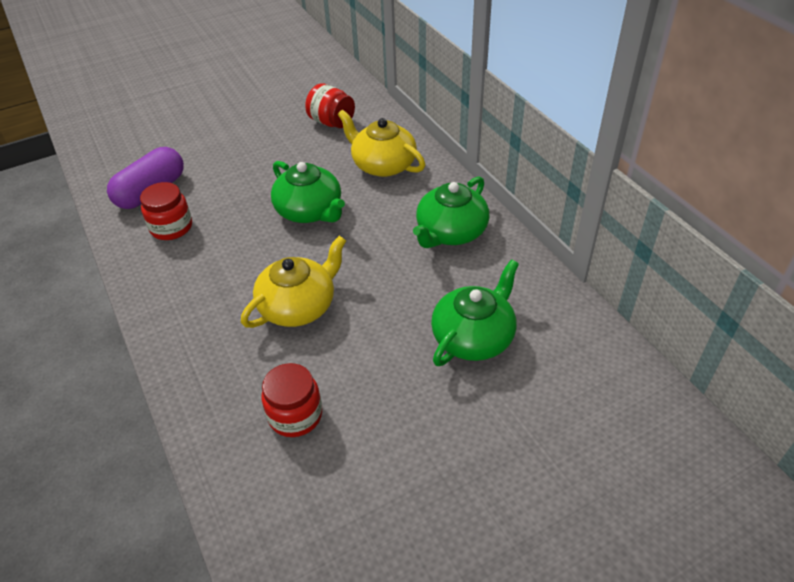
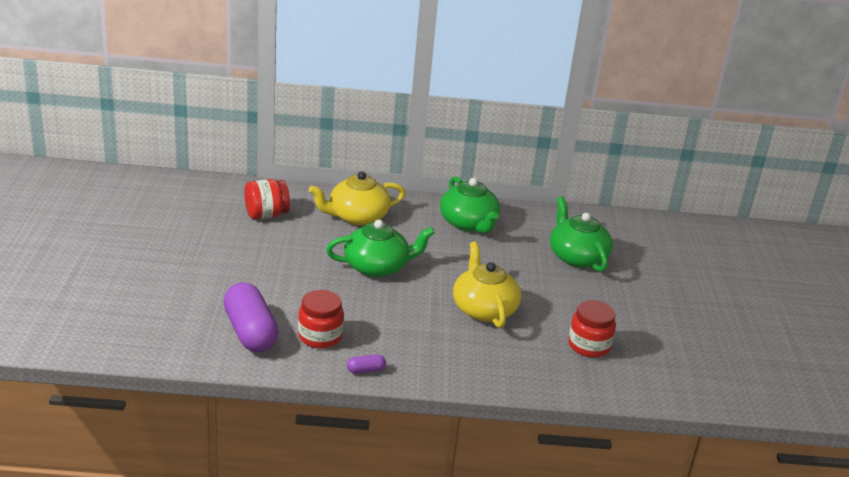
camera: 65 degrees left, 15 degrees down
none -> purple capsule [347,354,386,374]

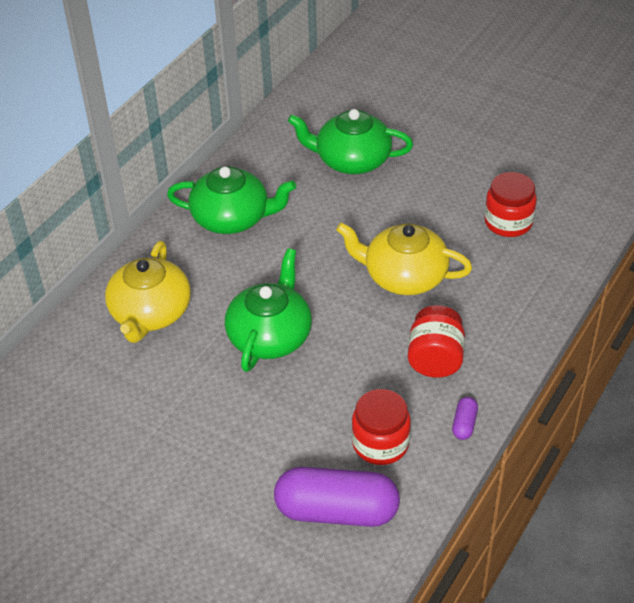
camera: 55 degrees left, 15 degrees up
red jar [244,179,290,219] -> red jar moved to [408,305,465,378]

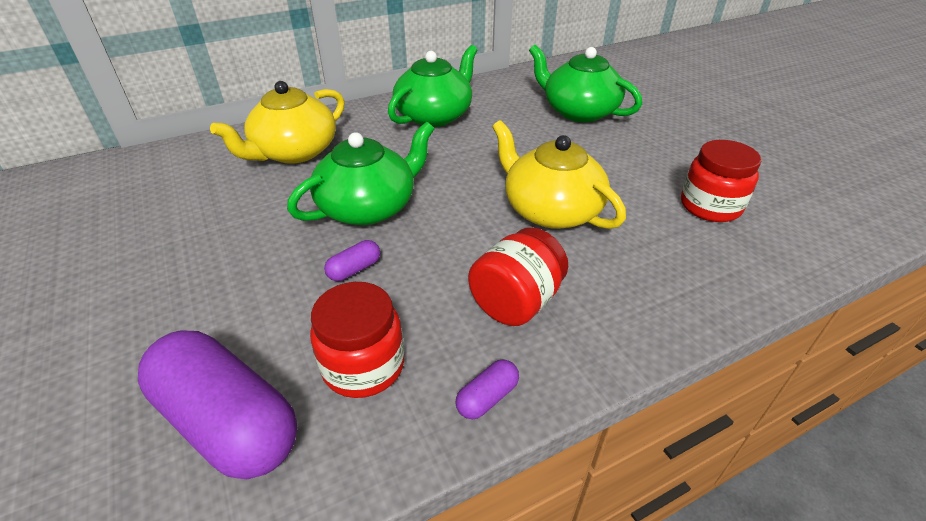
camera: 30 degrees right, 5 degrees down
green teapot [167,166,296,234] -> green teapot turned 90 degrees counterclockwise [388,45,477,127]
none -> purple capsule [324,240,380,281]

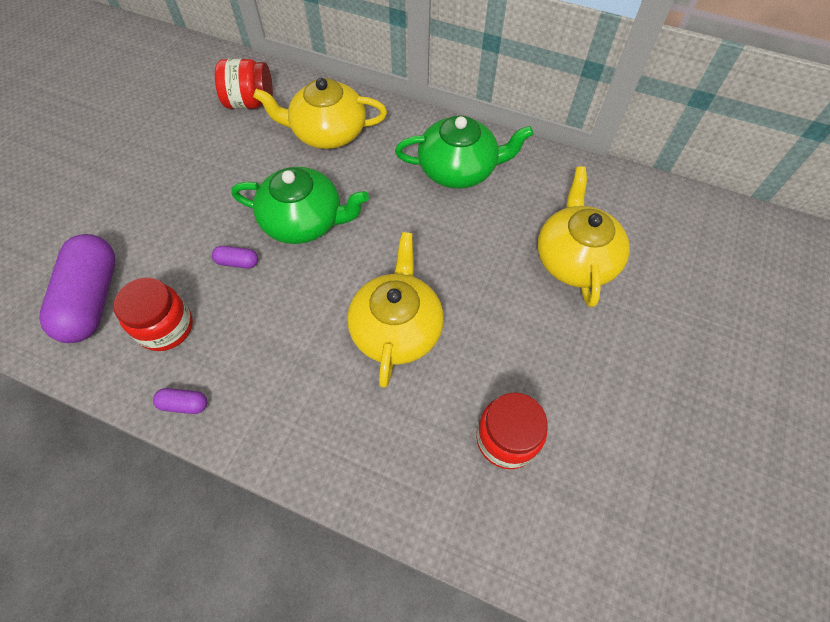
camera: 50 degrees right, 20 degrees up
red jar [468,227,568,326] -> red jar moved to [215,59,273,109]
green teapot [529,45,642,122] -> yellow teapot [538,166,630,307]

